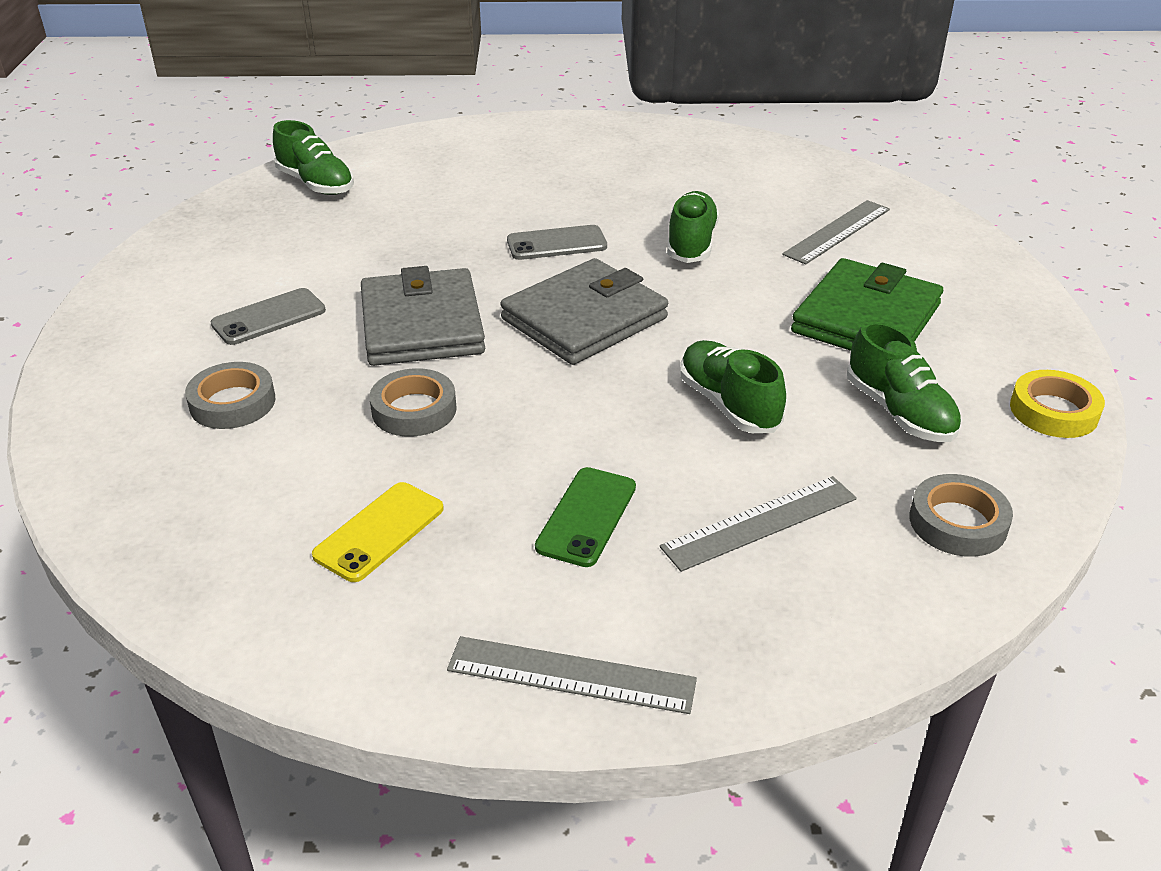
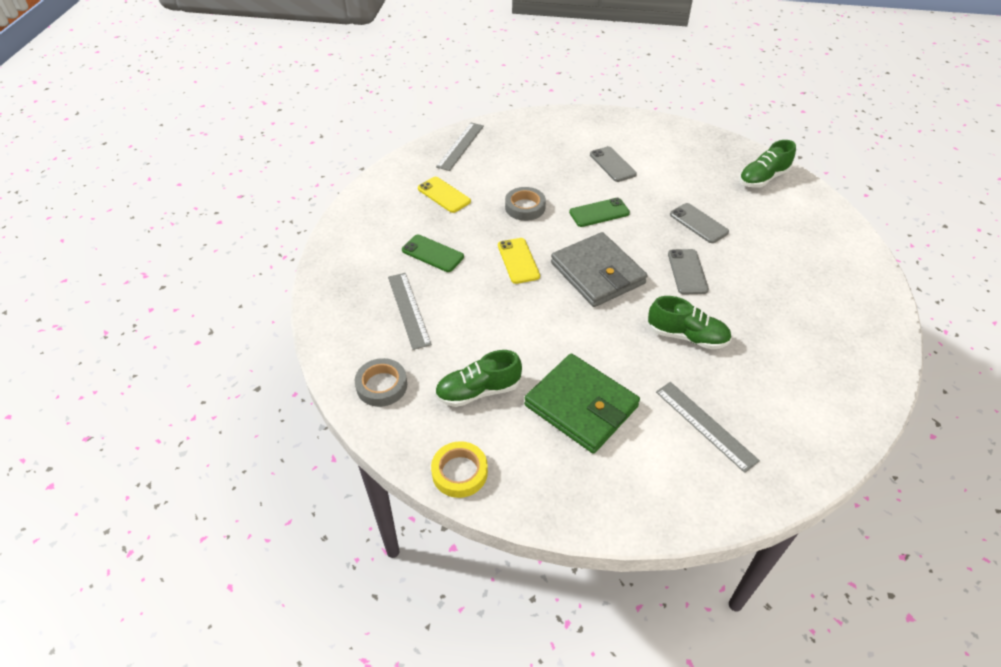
camera: 100 degrees right, 10 degrees up
grey tape [185,362,275,429] -> none
grey wallet [361,266,485,366] -> green phone [569,198,630,227]
grey ruler [447,636,697,714] -> grey ruler moved to [436,123,484,171]
green shoe [680,340,786,433] -> none
none -> yellow phone [498,238,540,284]
none -> grey phone [670,203,729,243]

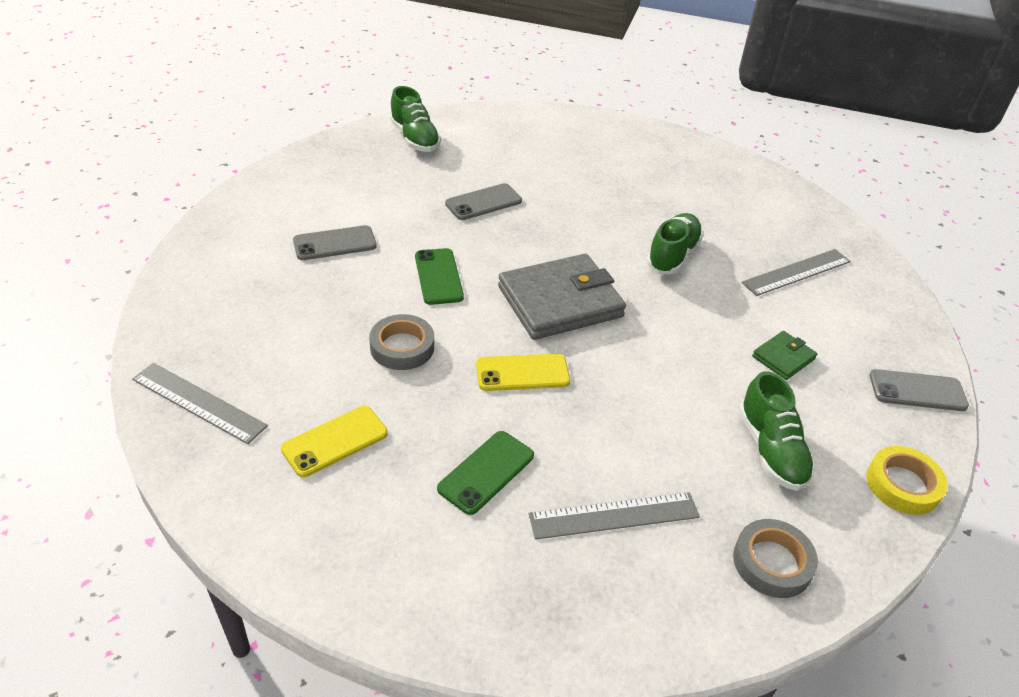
camera: 85 degrees left, 5 degrees down
green wallet [524,353,640,454] -> green wallet [752,331,817,380], size x0.47
grey phone [668,249,709,295] -> grey phone moved to [870,369,969,411]

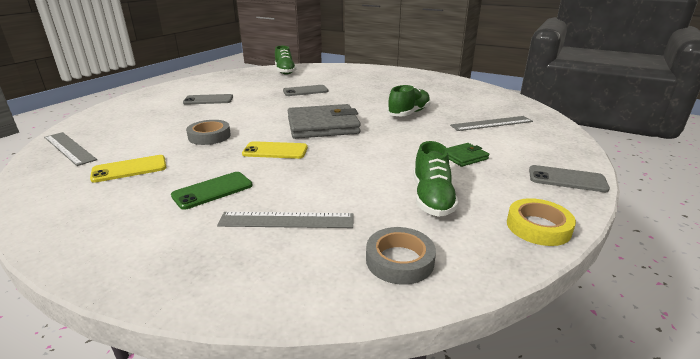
camera: 15 degrees right, 15 degrees down
green phone [415,248,464,305] -> none

